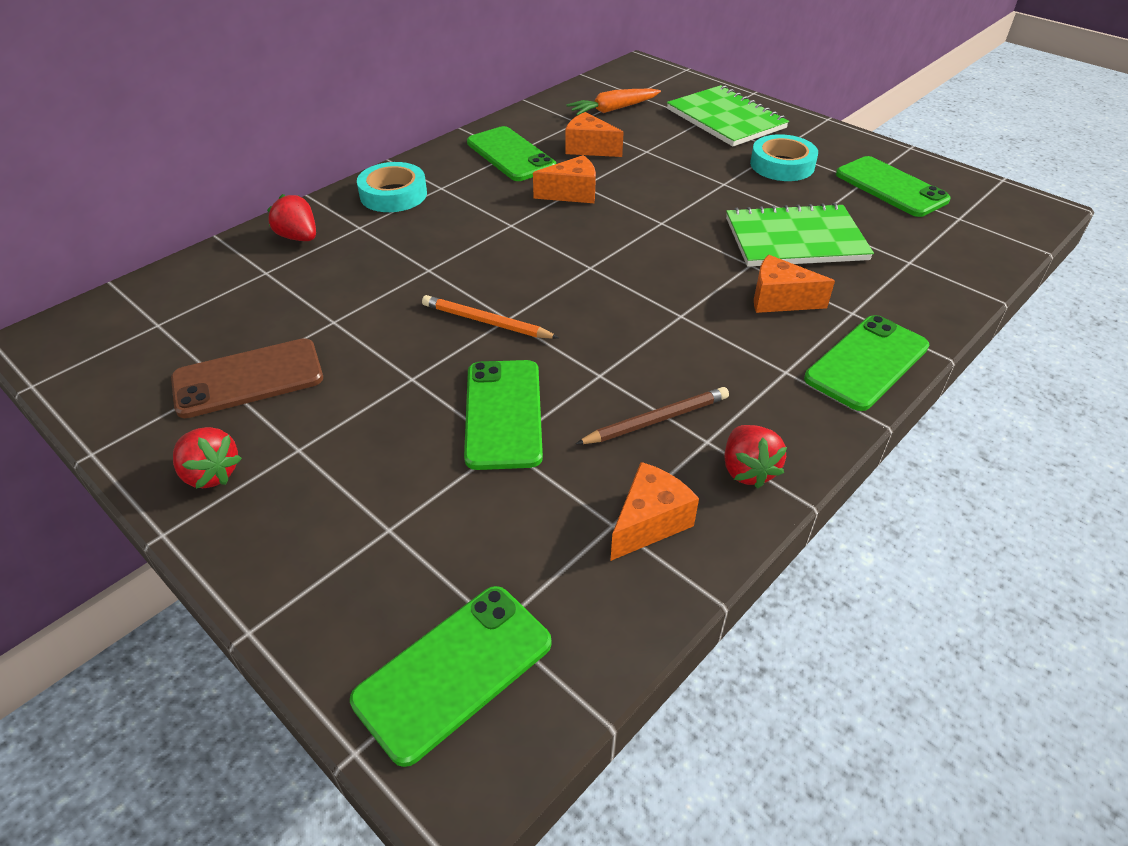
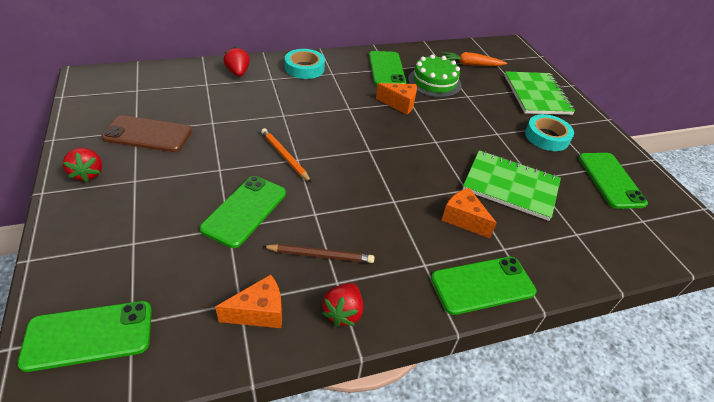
camera: 25 degrees right, 0 degrees up
orange cheese [565,112,624,157] -> green cake [408,54,462,98]

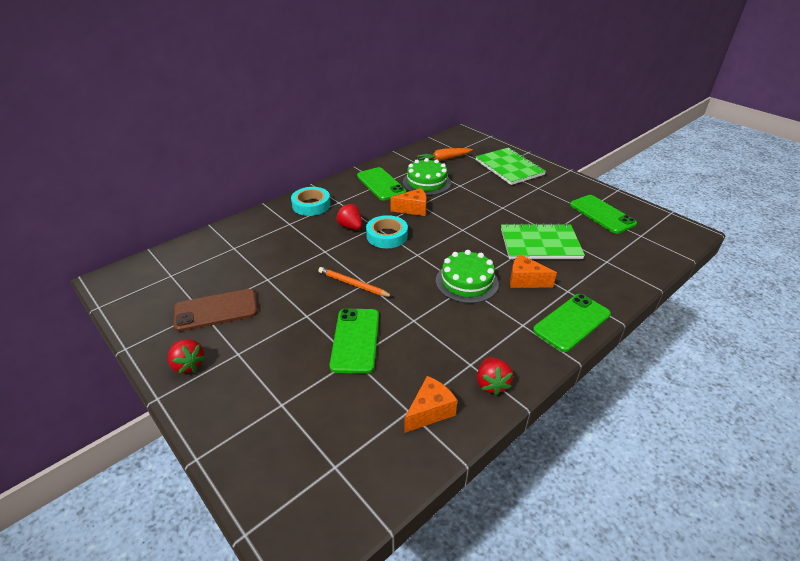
camera: 20 degrees left, 5 degrees down
green phone [17,301,152,372] -> none
red strawberry [224,47,250,77] -> red strawberry moved to [336,203,362,230]
brown pencil [262,244,374,263] -> none
turquoise tape [525,114,574,151] -> turquoise tape moved to [366,215,408,248]
none -> green cake [436,250,499,303]

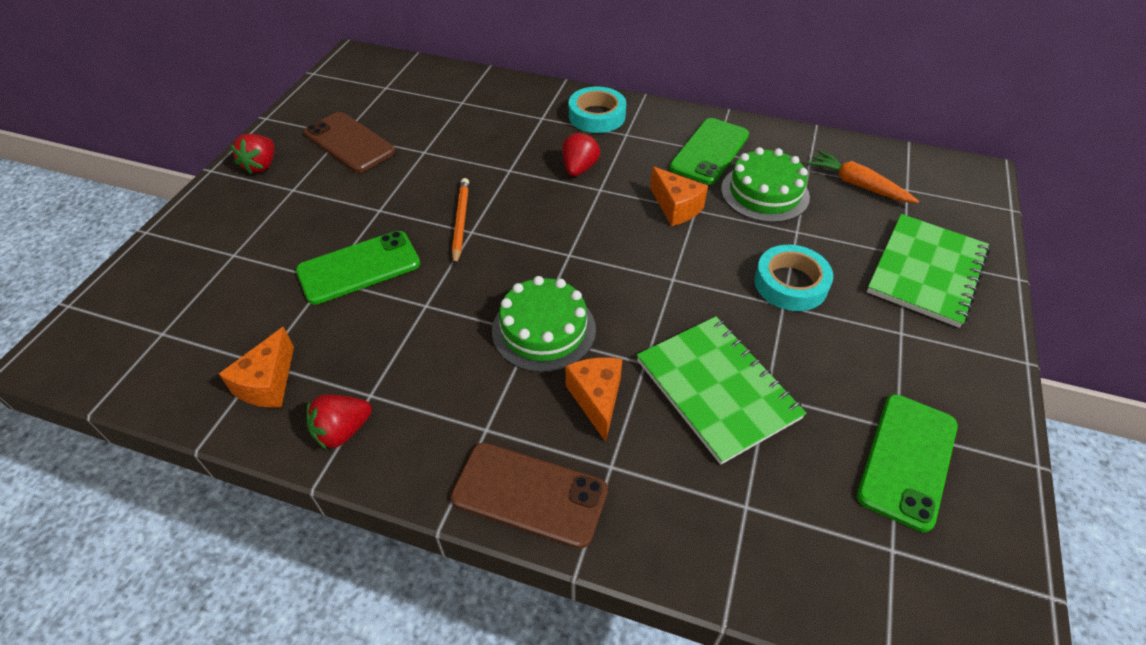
camera: 60 degrees right, 10 degrees up
turquoise tape [366,215,408,248] -> turquoise tape moved to [754,245,833,311]
orange cheese [404,376,457,433] -> orange cheese turned 90 degrees clockwise [219,327,294,408]
green phone [533,294,611,352] -> brown phone [450,442,608,549]

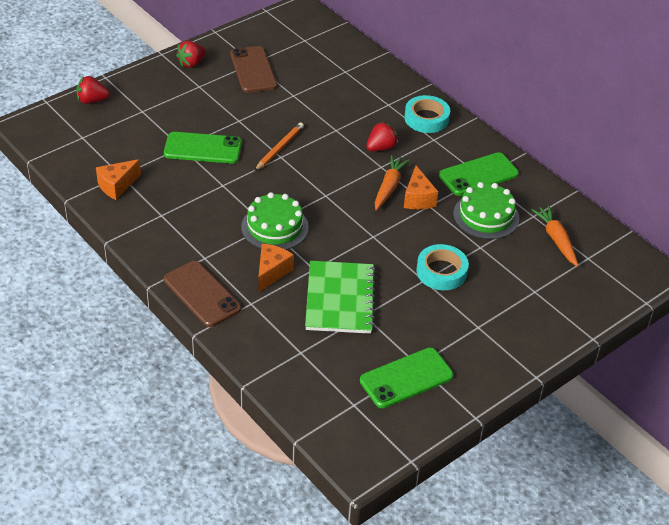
camera: 30 degrees right, 5 degrees down
red strawberry [306,394,372,450] -> red strawberry moved to [76,76,110,104]
green notebook [867,214,990,328] -> none
none -> orange carrot [375,155,410,210]

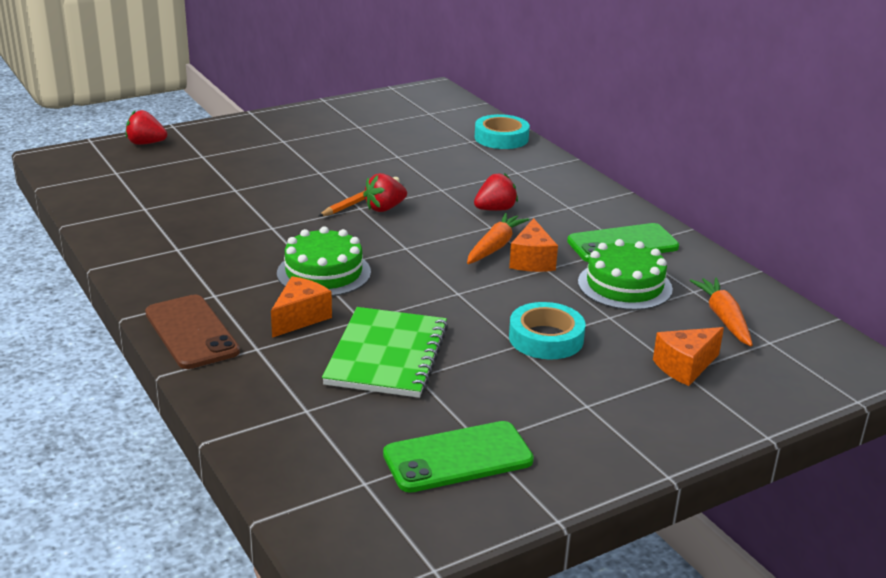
camera: 10 degrees right, 15 degrees down
orange cheese [96,159,141,200] -> orange cheese moved to [653,327,724,386]
green phone [164,132,242,164] -> none
red strawberry [176,41,206,68] -> red strawberry moved to [363,173,407,212]
brown phone [230,46,277,93] -> none
turquoise tape [405,95,450,133] -> turquoise tape moved to [475,114,530,149]

